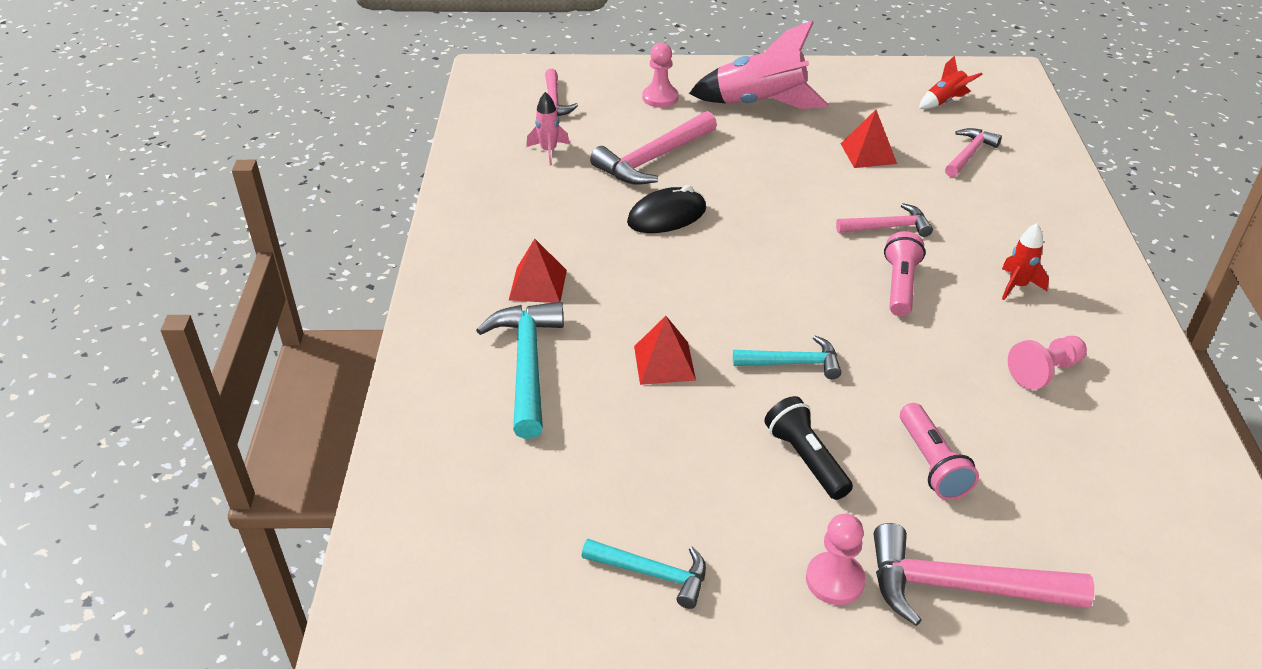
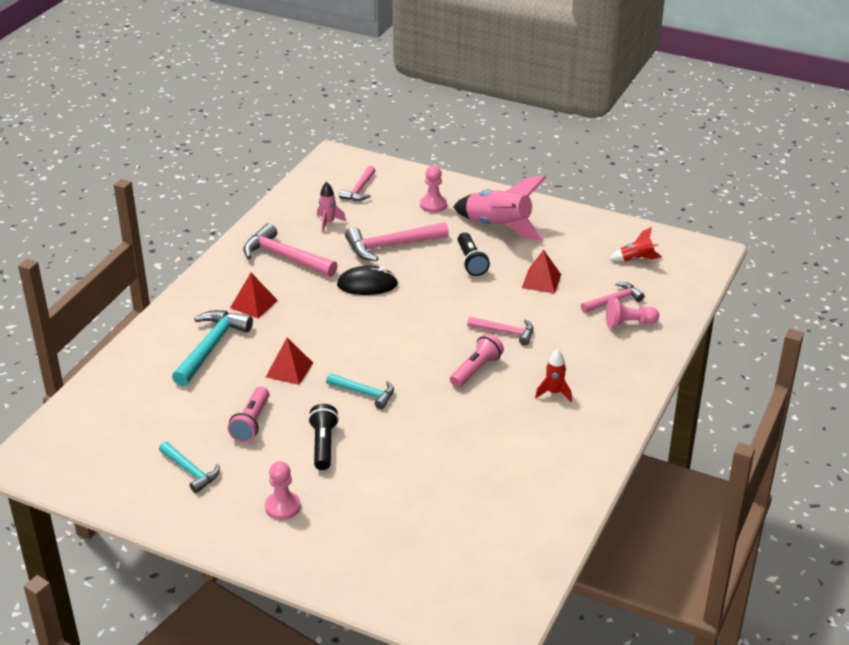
camera: 25 degrees right, 5 degrees down
pink hammer [874,523,1094,626] -> pink hammer moved to [243,223,338,277]
pink flashlight [900,403,979,500] -> pink flashlight moved to [228,387,269,442]
pink pawn [1008,336,1087,390] -> pink pawn moved to [606,298,659,328]
none -> black flashlight [458,233,490,276]

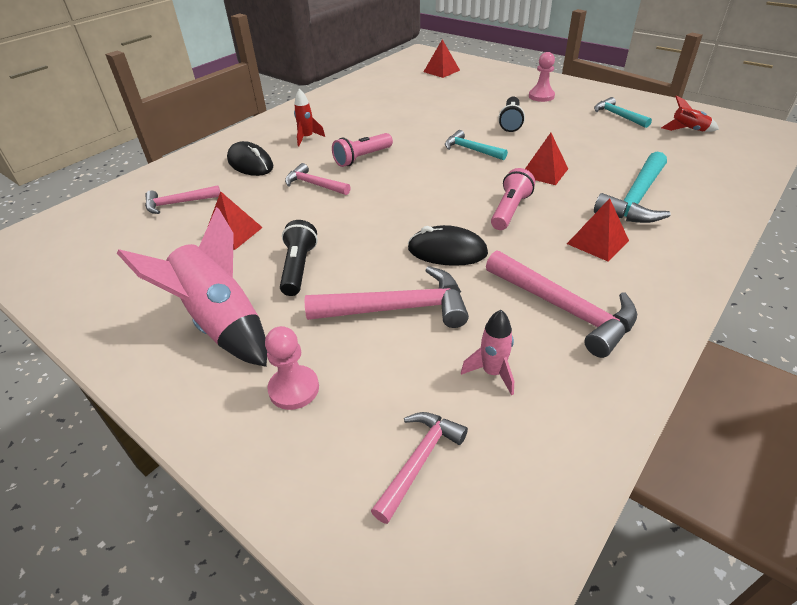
camera: 165 degrees left, 5 degrees up
pink flashlight [228,387,269,442] -> pink flashlight moved to [491,168,535,230]
pink pawn [606,298,659,328] -> none
red rocket [609,227,662,262] -> red rocket moved to [661,95,719,132]
none -> black mouse [227,141,273,176]
none -> red pyramid [424,39,460,78]

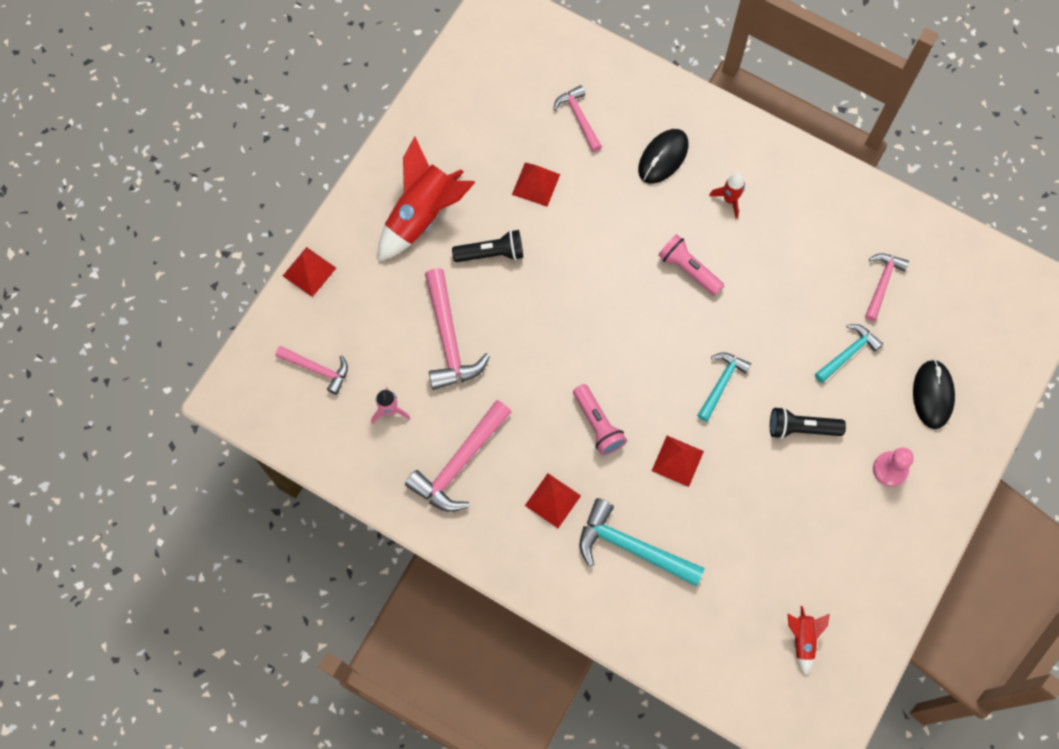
camera: 80 degrees right, 30 degrees up
pink rocket [117,207,268,367] -> red rocket [378,136,475,261]
pink pawn [265,326,319,410] -> none
pink hammer [285,163,351,195] -> pink hammer moved to [865,253,909,321]
black mouse [408,225,488,266] -> black mouse moved to [913,359,955,429]
red pyramid [424,39,460,78] -> red pyramid moved to [283,247,336,297]
pink flashlight [491,168,535,230] -> pink flashlight turned 45 degrees clockwise [573,384,627,455]
turquoise hammer [594,97,652,128] -> turquoise hammer moved to [815,324,883,383]

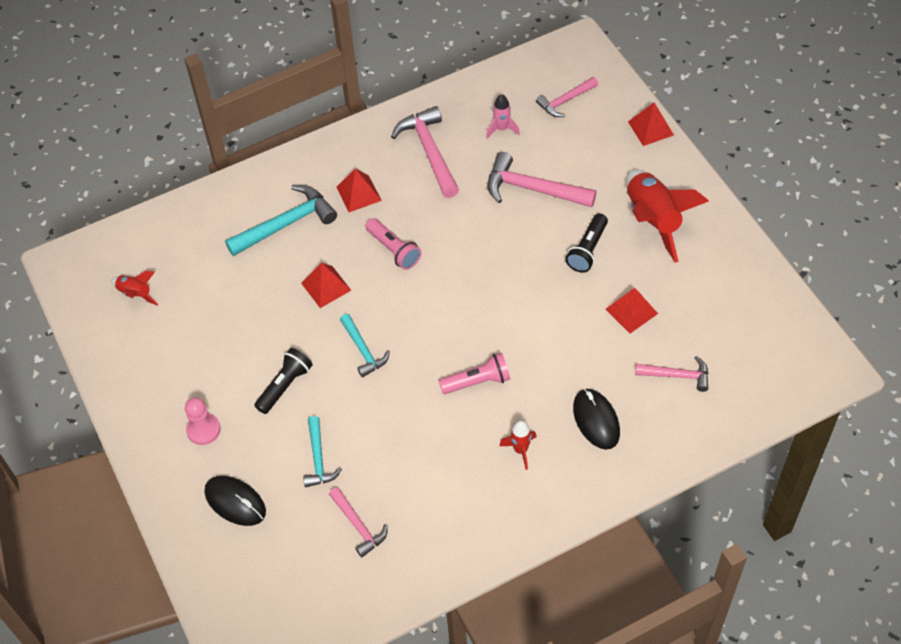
camera: 125 degrees right, 15 degrees down
pink flashlight [573,384,627,455] -> pink flashlight turned 135 degrees counterclockwise [365,218,421,270]

